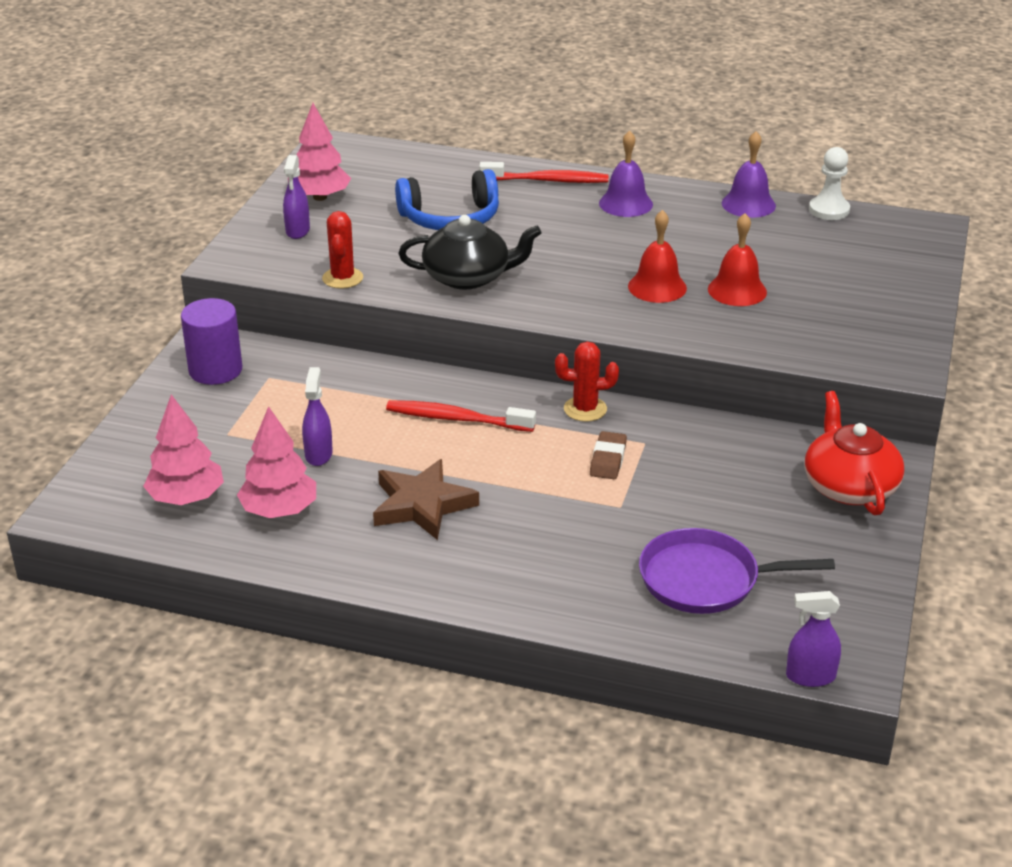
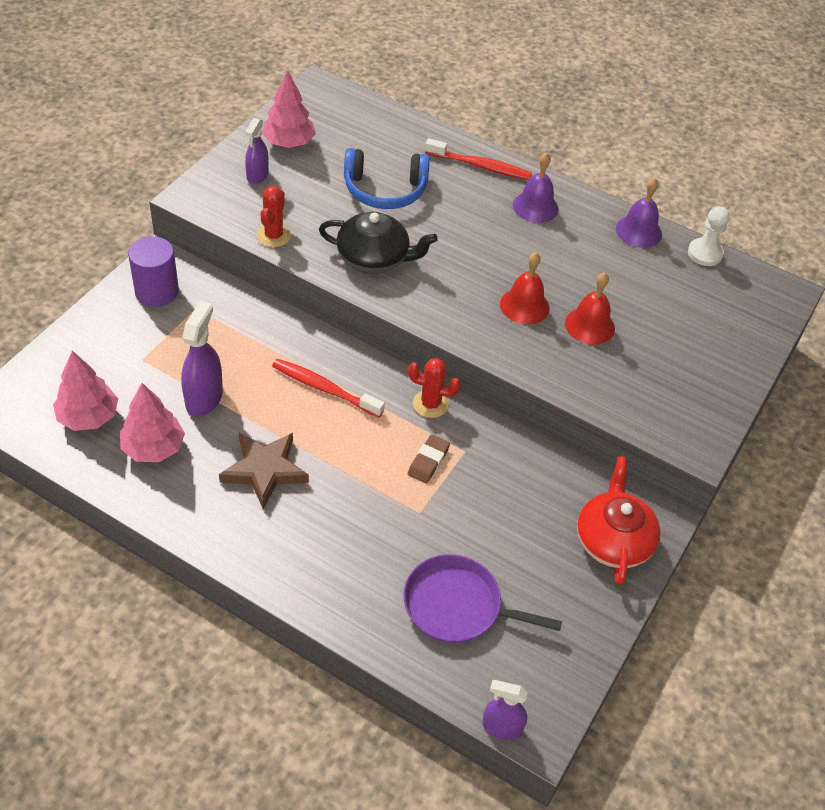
camera: 10 degrees right, 15 degrees up
purple spray bottle [302,367,333,466] -> purple spray bottle [181,301,223,417], size x1.53

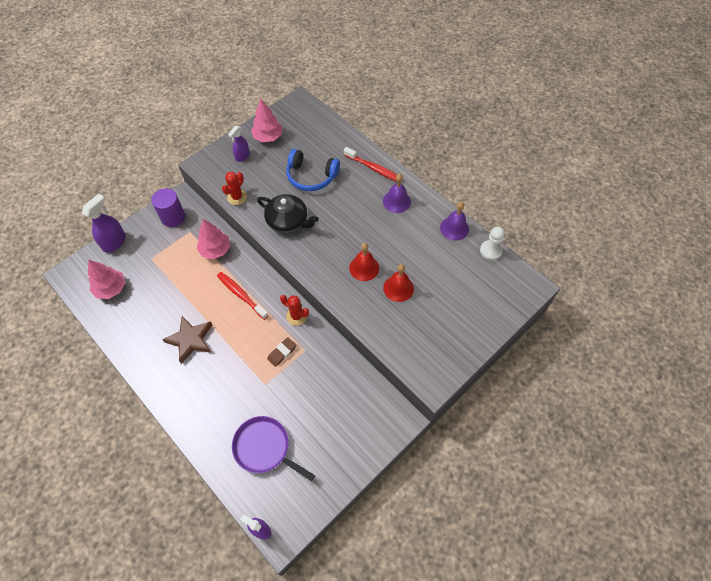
camera: 20 degrees right, 10 degrees up
pink tree [120,383,185,462] -> pink tree moved to [197,219,230,259]
purple spray bottle [181,301,223,417] -> purple spray bottle moved to [82,194,126,253]
red teapot [577,456,661,585] -> none

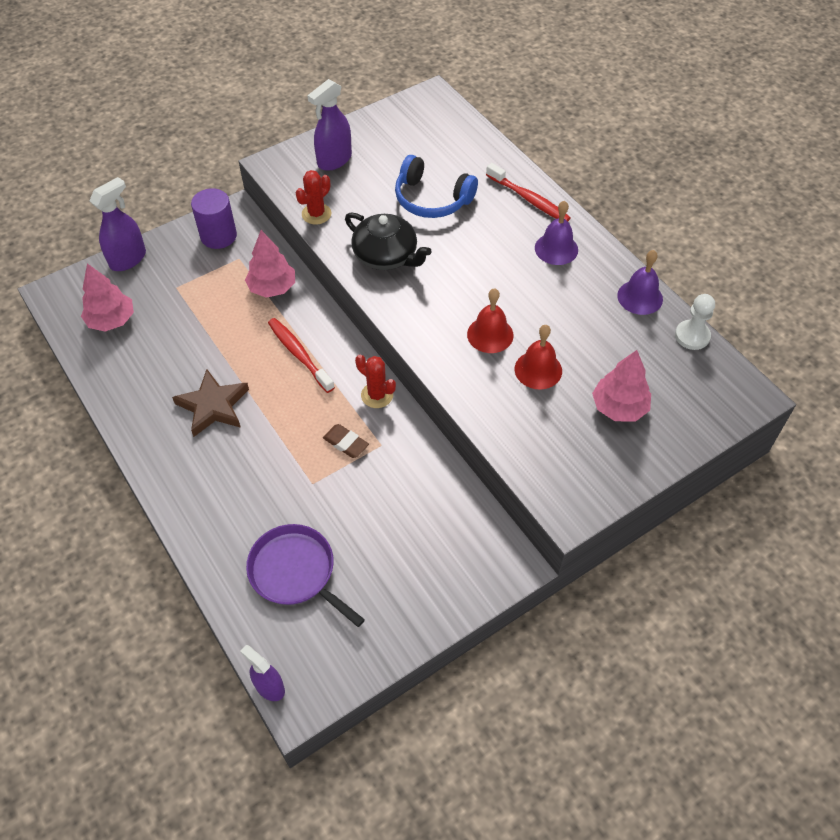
camera: 10 degrees right, 5 degrees down
purple spray bottle [228,126,250,162] -> purple spray bottle [307,79,352,171], size x1.53
pink tree [251,99,282,142] -> pink tree moved to [592,350,651,422]
brown eraser [267,337,296,367] -> brown eraser turned 75 degrees clockwise [323,424,369,458]

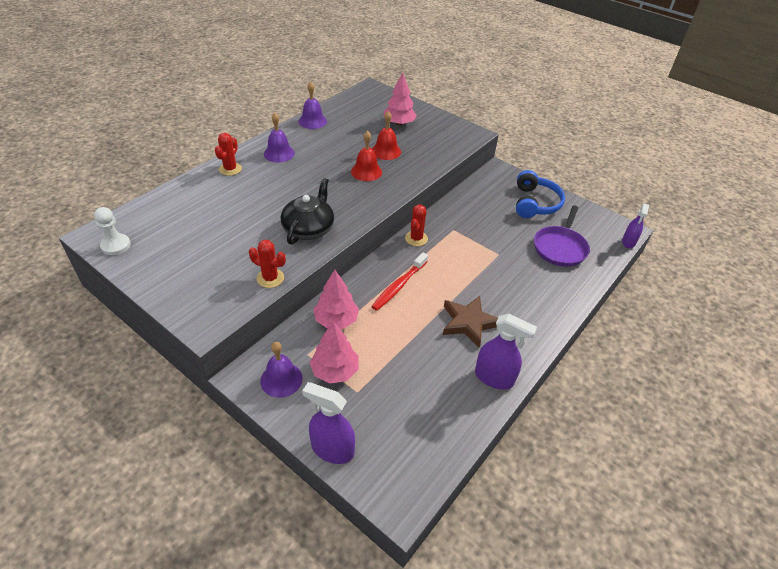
camera: 110 degrees left, 10 degrees down
pink tree [81,263,134,332] -> pink tree moved to [310,321,358,384]
purple cylinder [191,188,237,249] -> purple bell [261,342,303,398]
purple spray bottle [307,79,352,171] -> purple spray bottle moved to [475,314,537,390]
brown eraser [323,424,369,458] -> none
blue headphones [395,155,478,218] -> blue headphones moved to [516,170,565,218]
red toothbrush [486,163,571,221] -> red cactus [215,133,242,176]
white pawn [675,294,715,350] -> white pawn moved to [94,207,131,255]

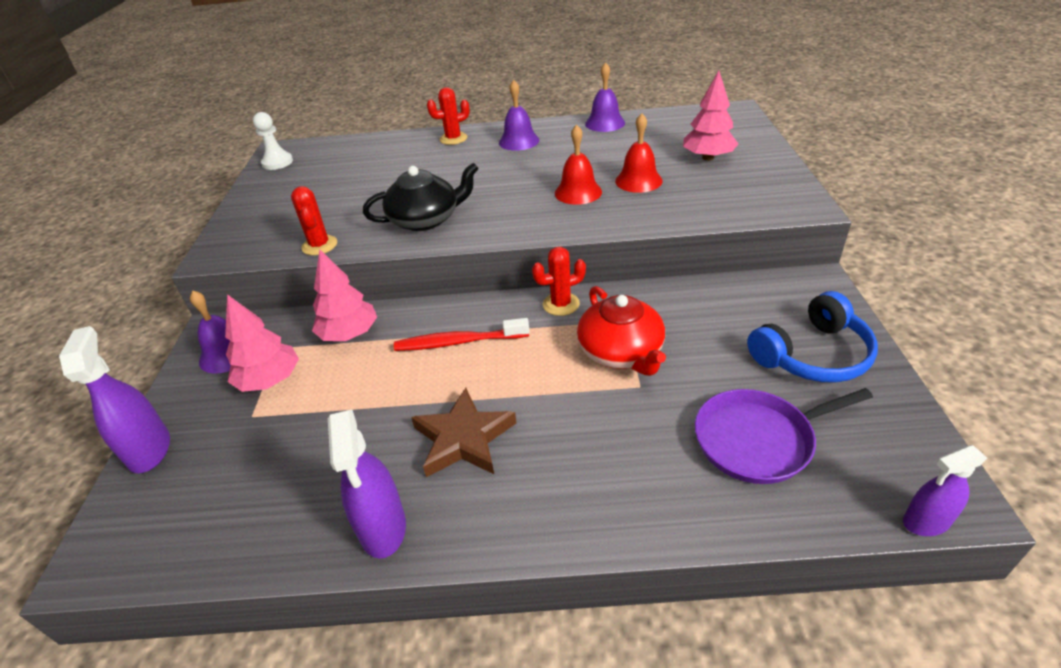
camera: 55 degrees right, 5 degrees down
none -> red teapot [577,286,666,376]

